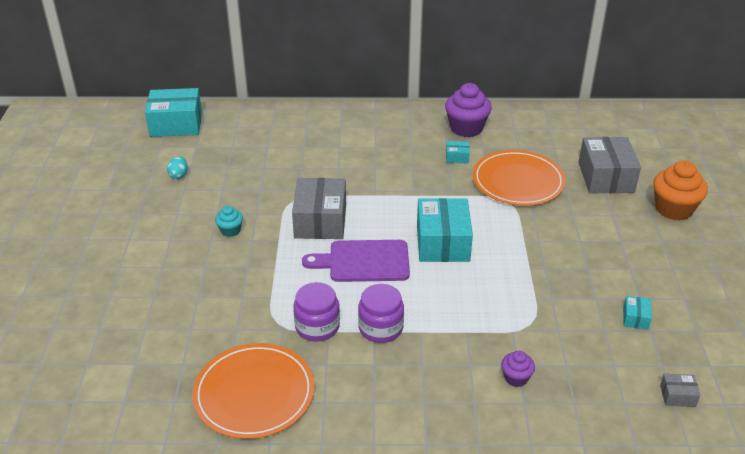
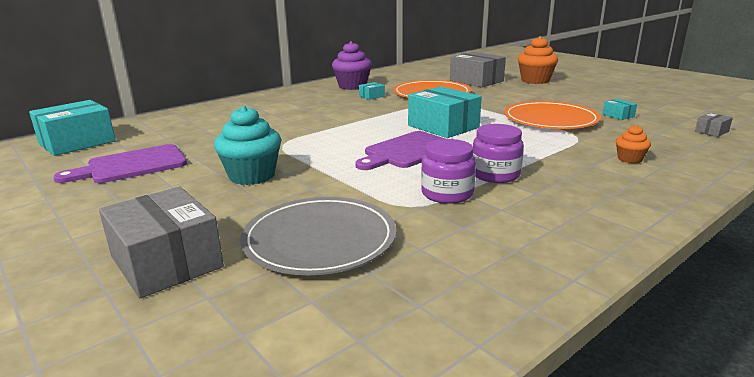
camera: 40 degrees left, 15 degrees down
turquoise egg [167,156,188,179] -> purple cutting board [53,144,187,183]
orange plate [192,343,315,439] -> orange plate moved to [504,101,601,129]
turquoise cupcake [215,205,243,237] -> turquoise cupcake [214,106,281,185], size x1.92
grey box [292,178,346,239] -> grey box moved to [99,187,224,298]
purple cupcake [501,351,535,387] -> orange cupcake [616,125,651,164]
none -> grey plate [240,197,396,275]

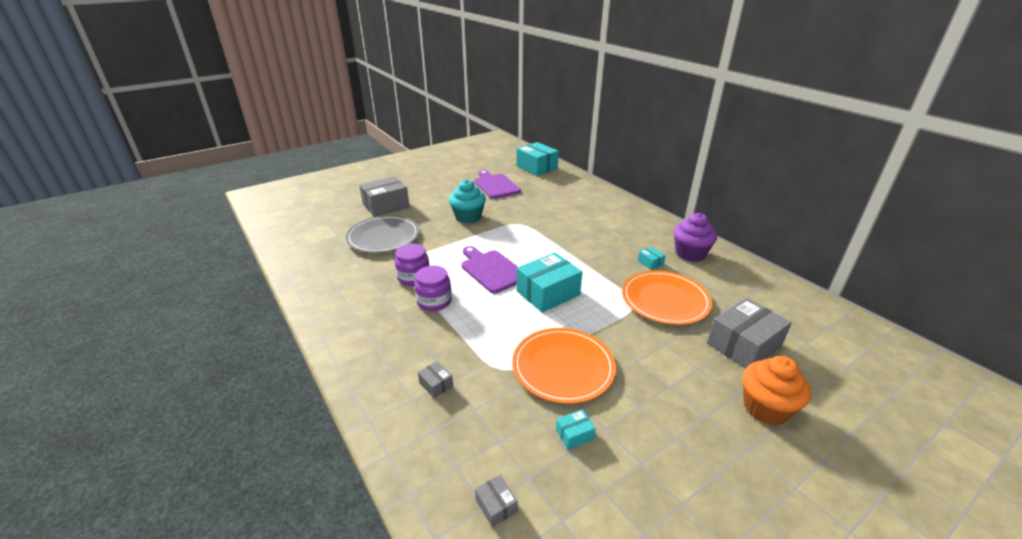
camera: 95 degrees right, 10 degrees up
orange cupcake [616,125,651,164] -> grey box [418,361,453,398]

